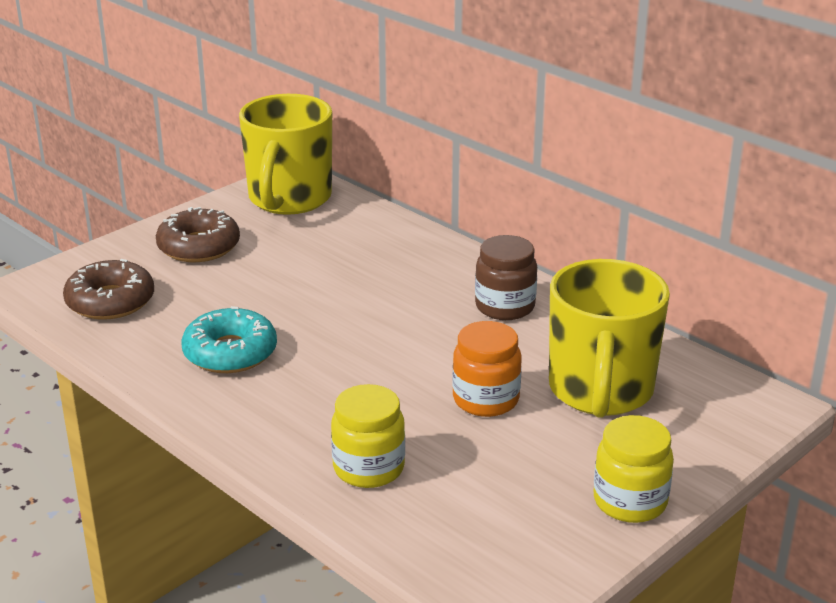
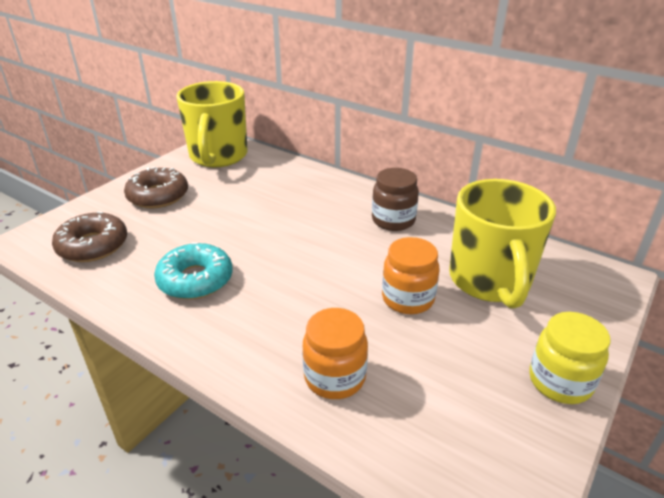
camera: 10 degrees left, 5 degrees up
yellow jar [331,384,405,488] -> orange jar [302,308,368,399]

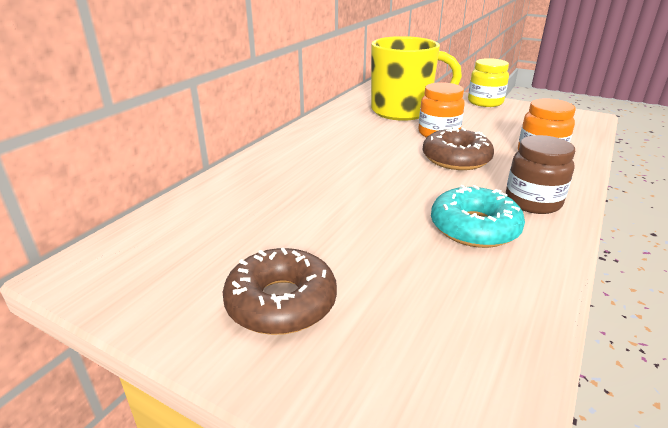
camera: 95 degrees left, 5 degrees down
brown donut [52,211,127,262] -> brown donut moved to [423,127,494,170]
yellow mug [176,81,248,167] -> none
brown jar [372,168,419,231] -> brown jar moved to [506,135,575,214]

